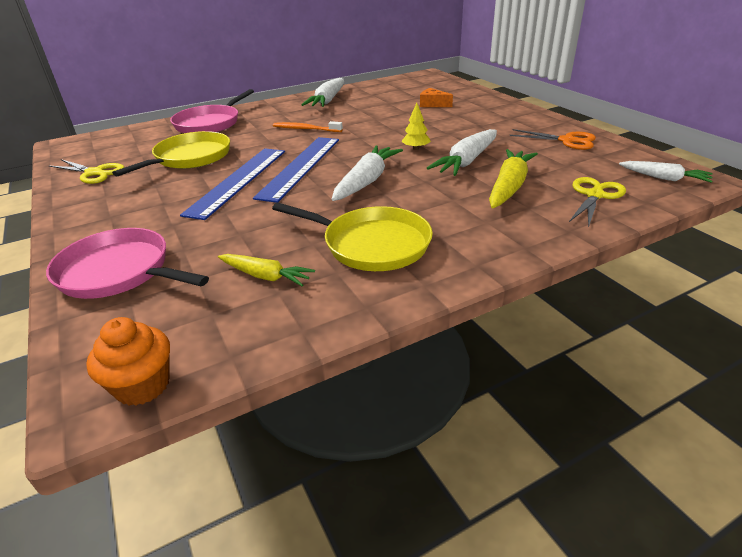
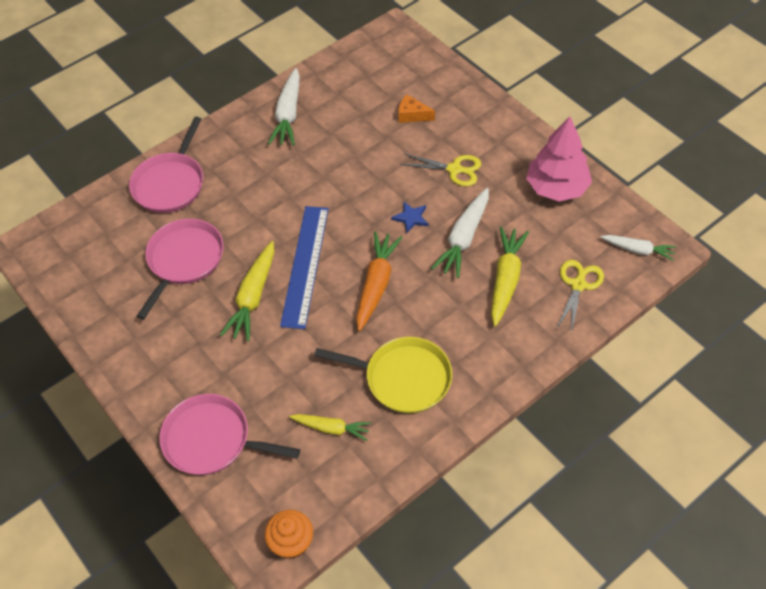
camera: 10 degrees left, 20 degrees up
yellow scissors [49,159,125,184] -> yellow scissors moved to [400,153,481,186]
yellow pan [112,131,230,177] -> pink pan [137,218,224,319]
blue ruler [180,148,285,220] -> yellow carrot [220,241,274,341]
orange toothbrush [273,121,343,132] -> none
white carrot [331,145,403,201] -> orange carrot [356,231,403,331]
yellow tree [402,103,431,150] -> blue star [391,201,428,233]
orange scissors [509,129,596,150] -> pink tree [526,116,592,201]

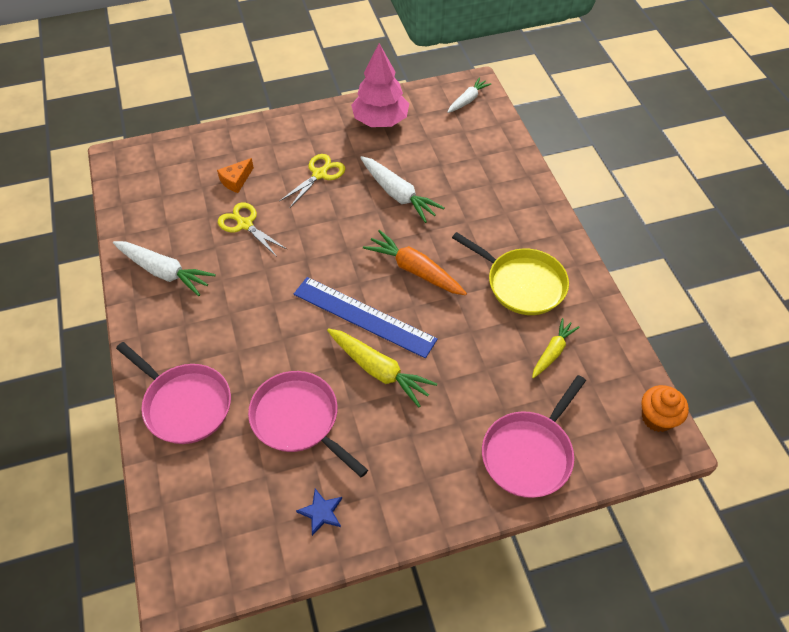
camera: 70 degrees left, 0 degrees up
yellow pan [314,337,452,413] -> yellow pan turned 90 degrees clockwise [452,232,569,315]
blue star [391,201,428,233] -> blue star moved to [296,489,342,536]
yellow carrot [491,227,529,326] -> none
yellow scissors [556,260,604,333] -> yellow scissors moved to [218,202,288,257]

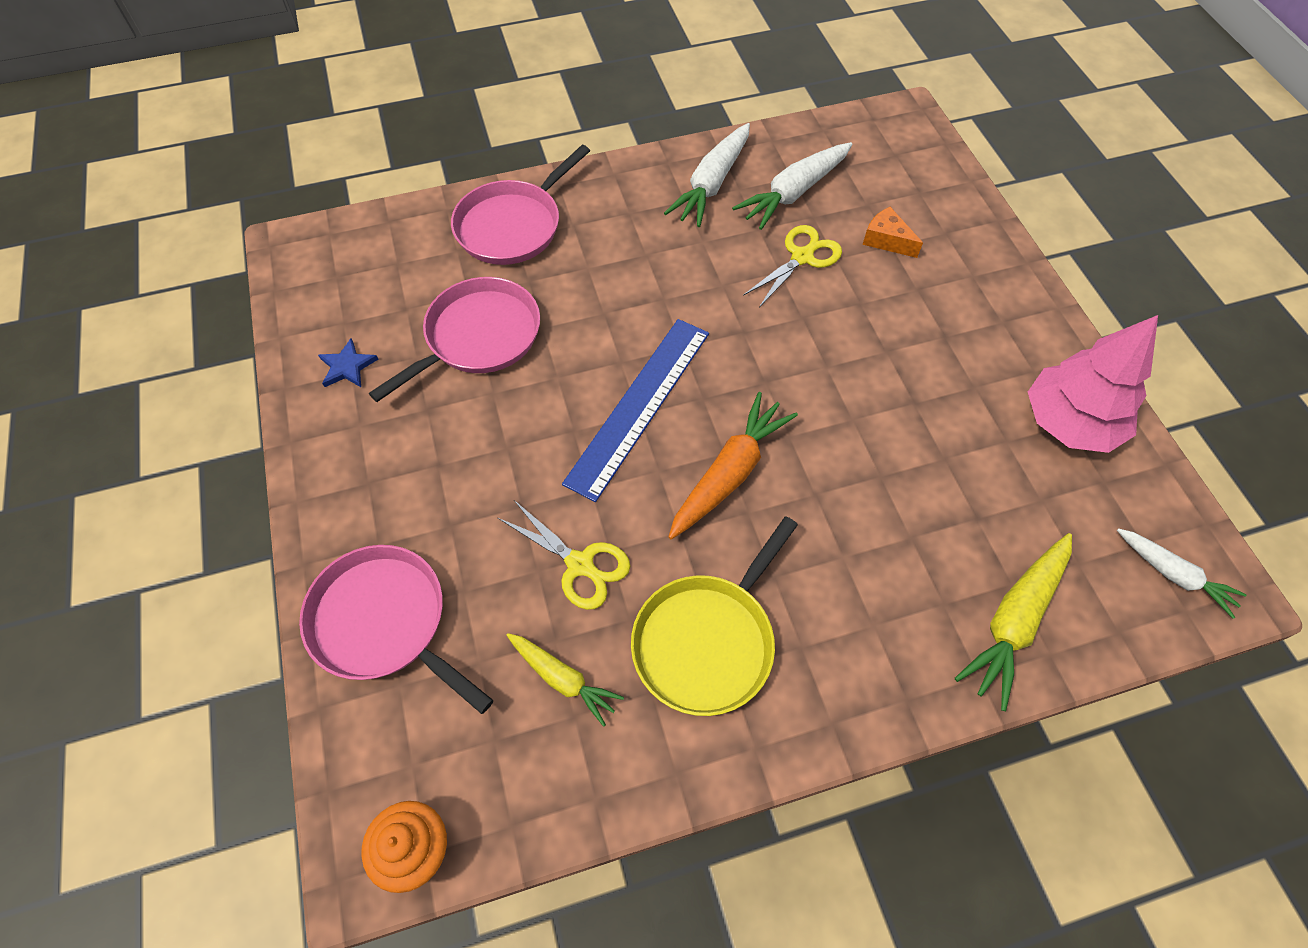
camera: 90 degrees right, 5 degrees up
yellow scissors [280,154,345,208] -> yellow scissors moved to [498,500,630,610]
yellow carrot [327,328,437,408] -> yellow carrot moved to [955,533,1072,711]
white carrot [360,156,445,223] -> white carrot moved to [732,142,852,230]

